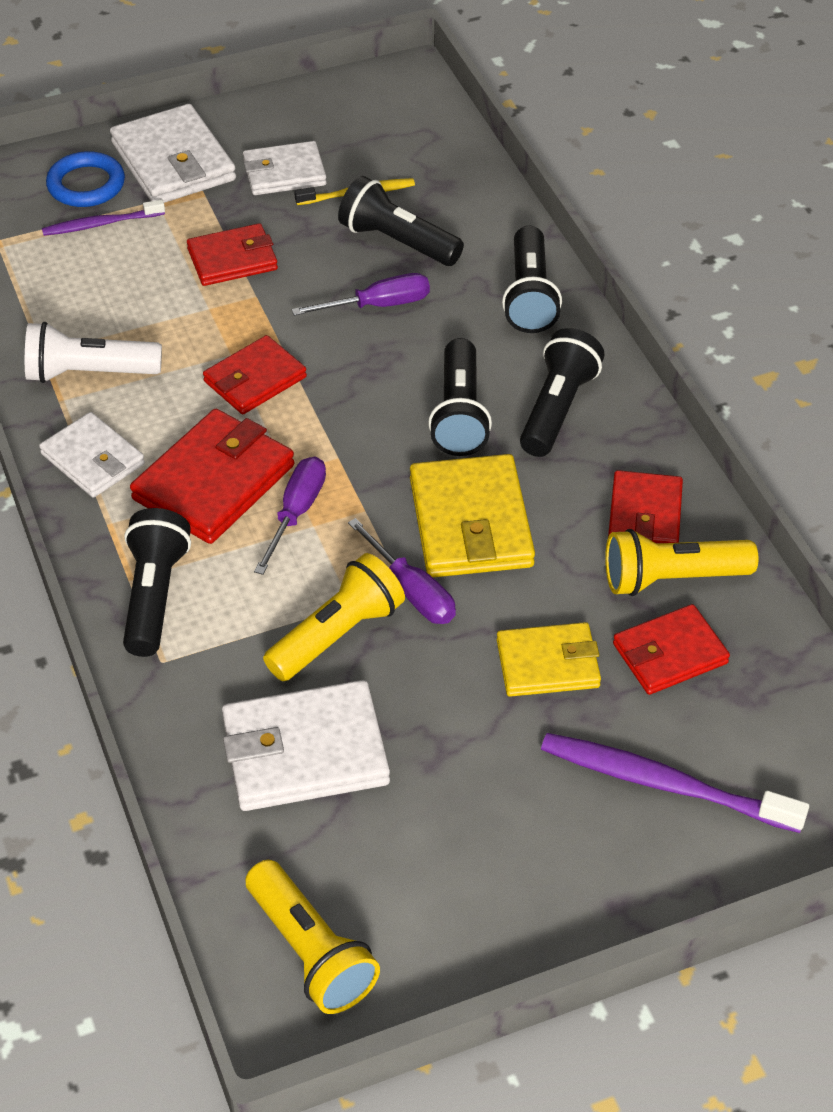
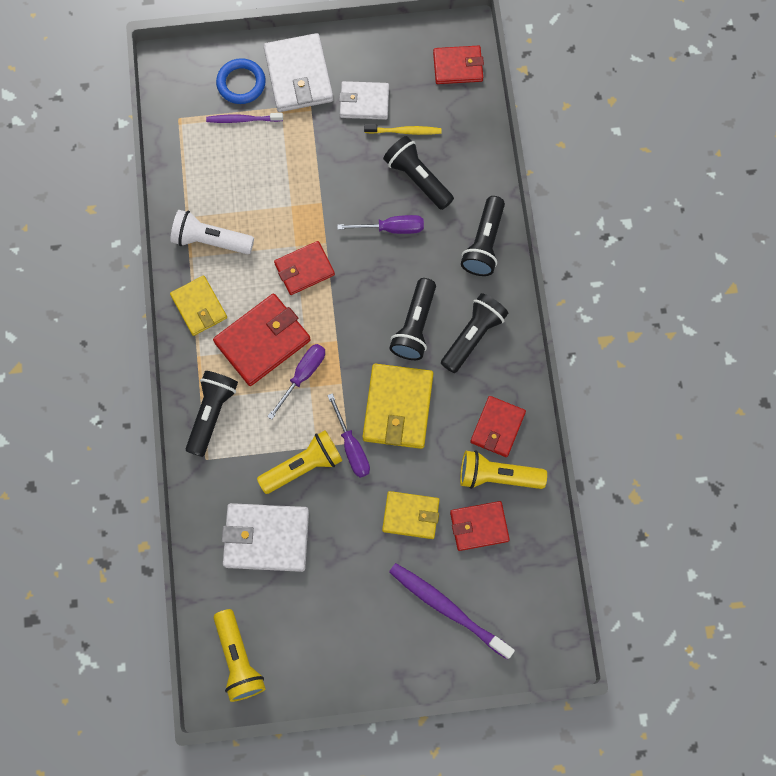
camera: 15 degrees right, 25 degrees up
white wallet [39,412,145,497] -> yellow wallet [170,276,227,336]
red wallet [187,223,278,286] -> red wallet moved to [433,46,484,84]

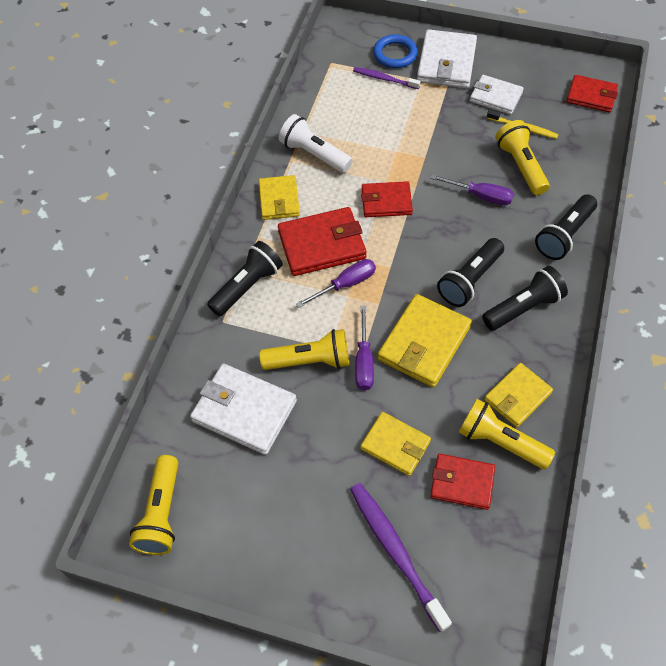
camera: 25 degrees right, 15 degrees down
black flashlight [383,136,454,210] -> yellow flashlight [495,120,550,195]
red wallet [470,396,526,457] -> yellow wallet [484,363,553,427]

